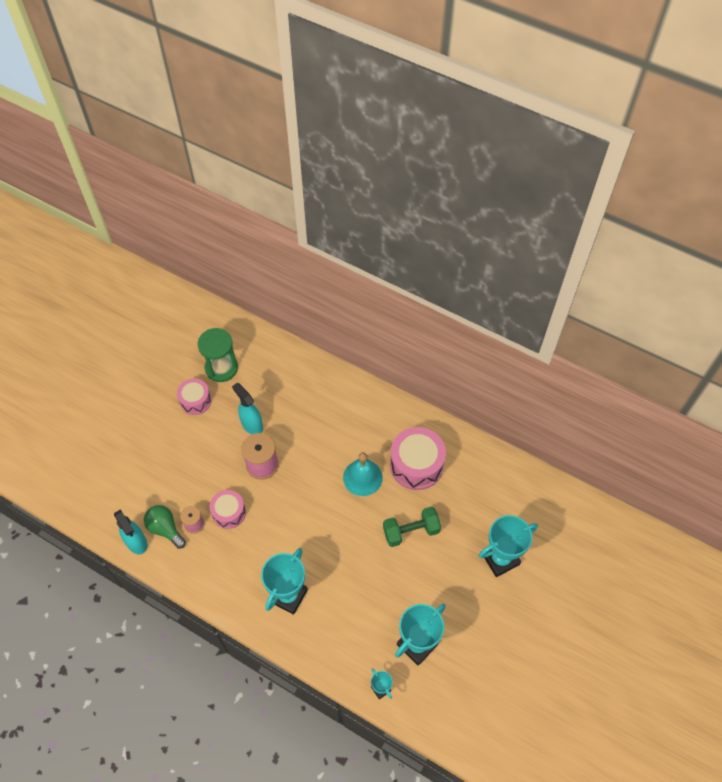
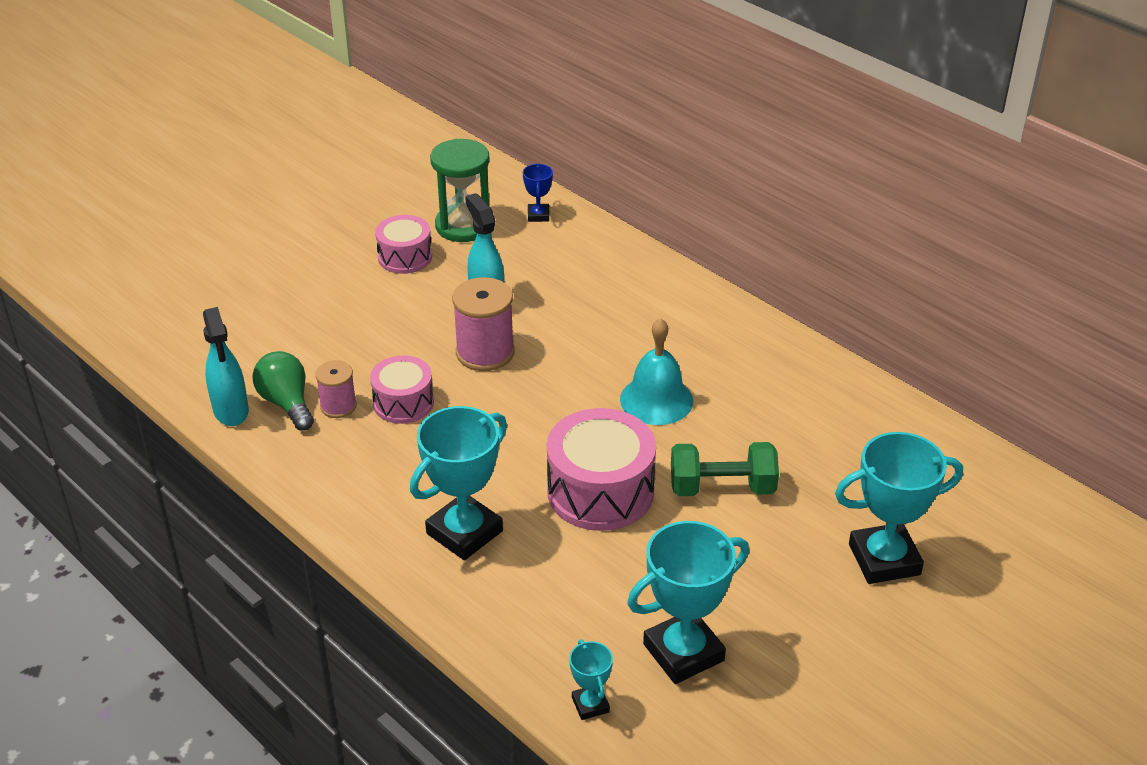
camera: 15 degrees right, 20 degrees down
pink drum [390,427,446,490] -> pink drum moved to [547,408,656,531]
none -> blue trophy [523,164,553,222]

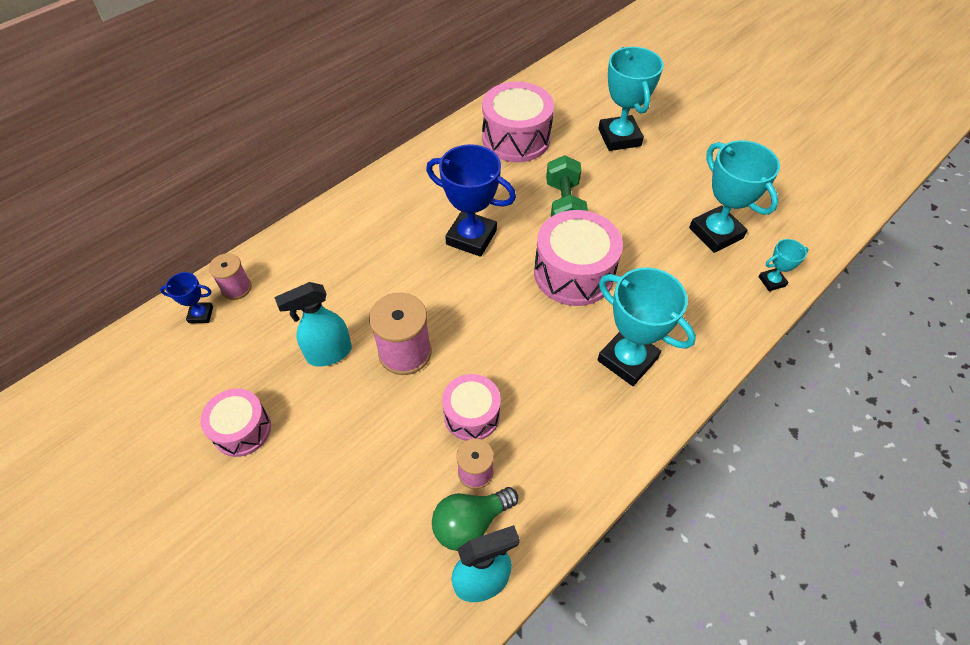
camera: 90 degrees left, 15 degrees up
green hourglass [430,139,490,242] -> none
turquoise bell [620,318,693,425] -> blue trophy [426,144,516,257]
none -> pink spool [209,253,252,300]
none -> pink drum [482,82,554,162]

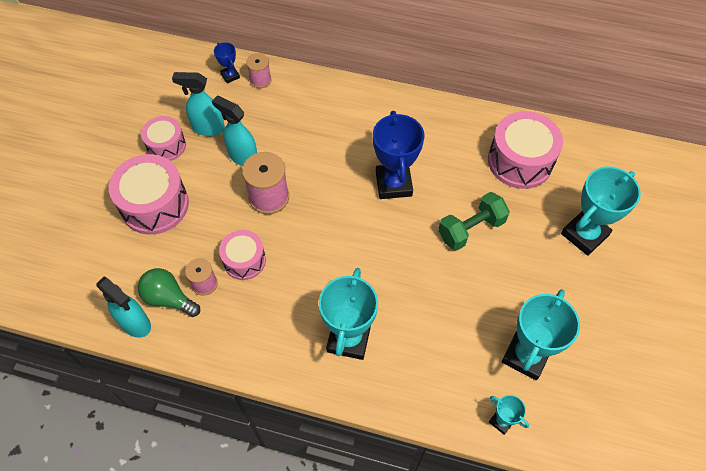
camera: 60 degrees right, 5 degrees up
pink drum [534,210,623,306] -> pink drum moved to [109,154,189,235]
none -> turquoise spray bottle [172,72,225,136]

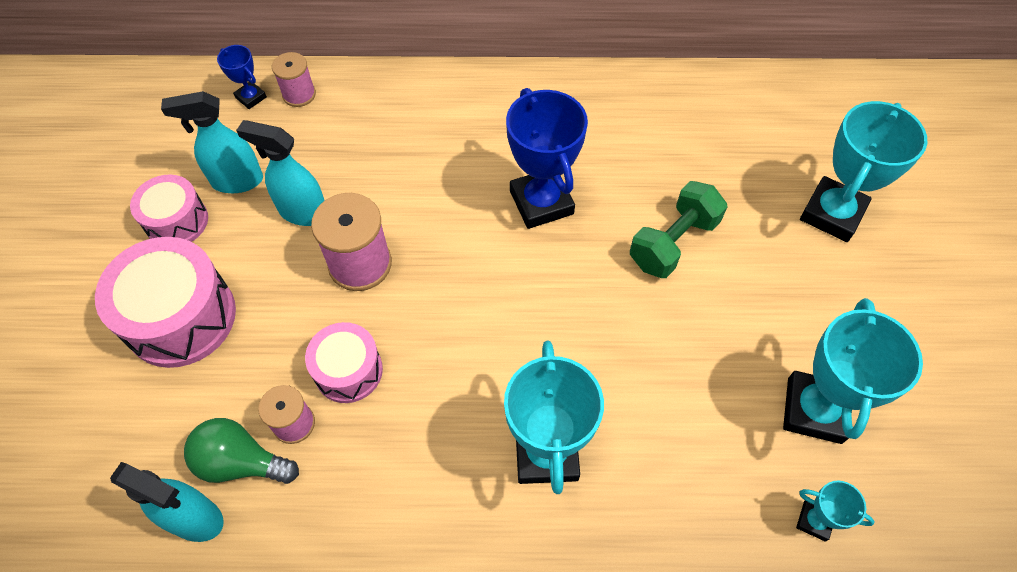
camera: 15 degrees left, 0 degrees up
pink drum [488,111,563,189] -> none

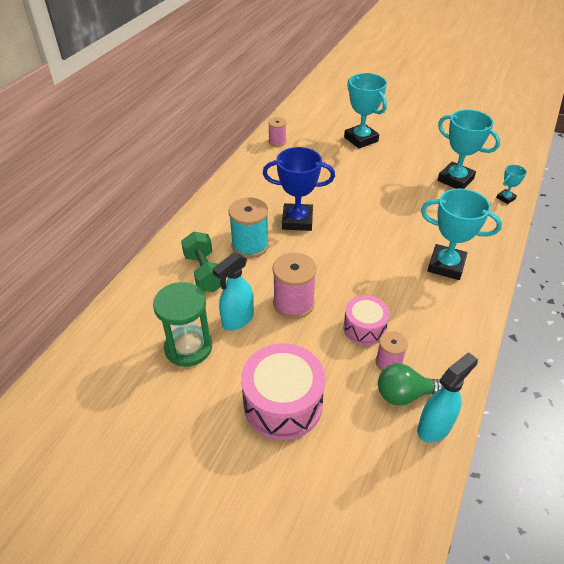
camera: 65 degrees left, 15 degrees down
pink drum [130,174,208,242] -> none
turquoise spray bottle [161,91,263,193] -> green hourglass [153,282,212,367]
green light bulb [184,418,299,484] -> green light bulb turned 45 degrees clockwise [378,364,443,406]
blue trophy [217,45,267,109] -> none
pink spool [272,52,316,107] -> pink spool moved to [268,117,287,147]
green dumbbell [630,181,728,278] -> green dumbbell moved to [181,232,226,292]
none -> turquoise spool [229,197,269,258]

